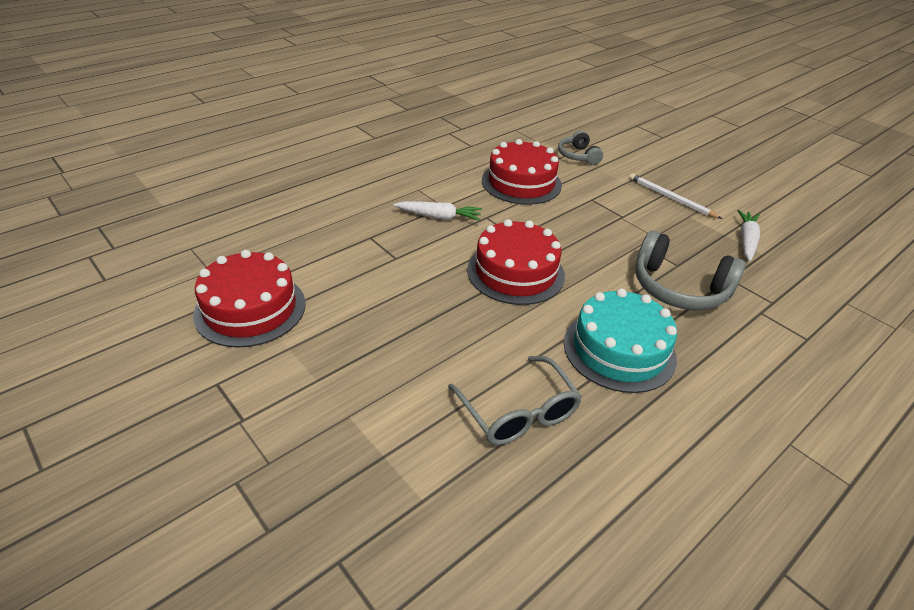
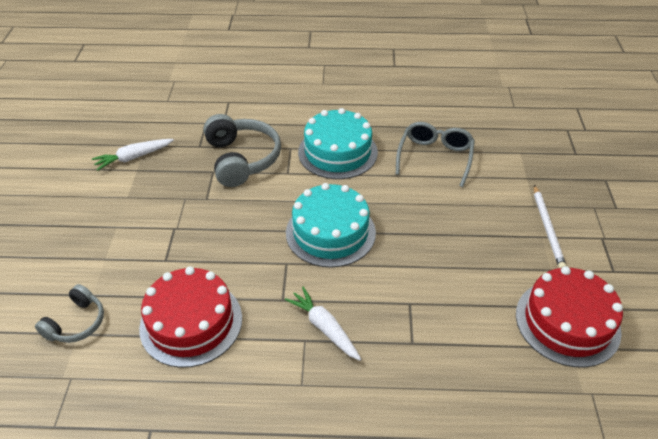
camera: 135 degrees left, 5 degrees up
red cake [467,219,565,305] -> turquoise cake [286,183,376,267]
white pencil [629,174,722,219] -> white pencil moved to [534,185,566,268]

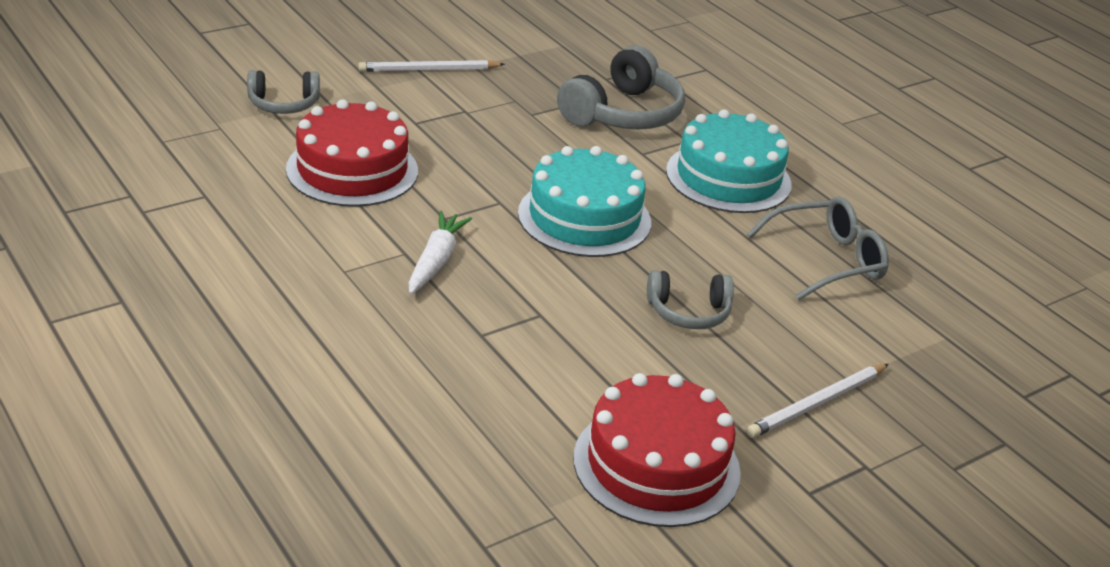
camera: 50 degrees right, 10 degrees down
white carrot [92,139,174,171] -> none
none -> white pencil [358,60,505,72]
none -> grey headphones [647,270,734,329]

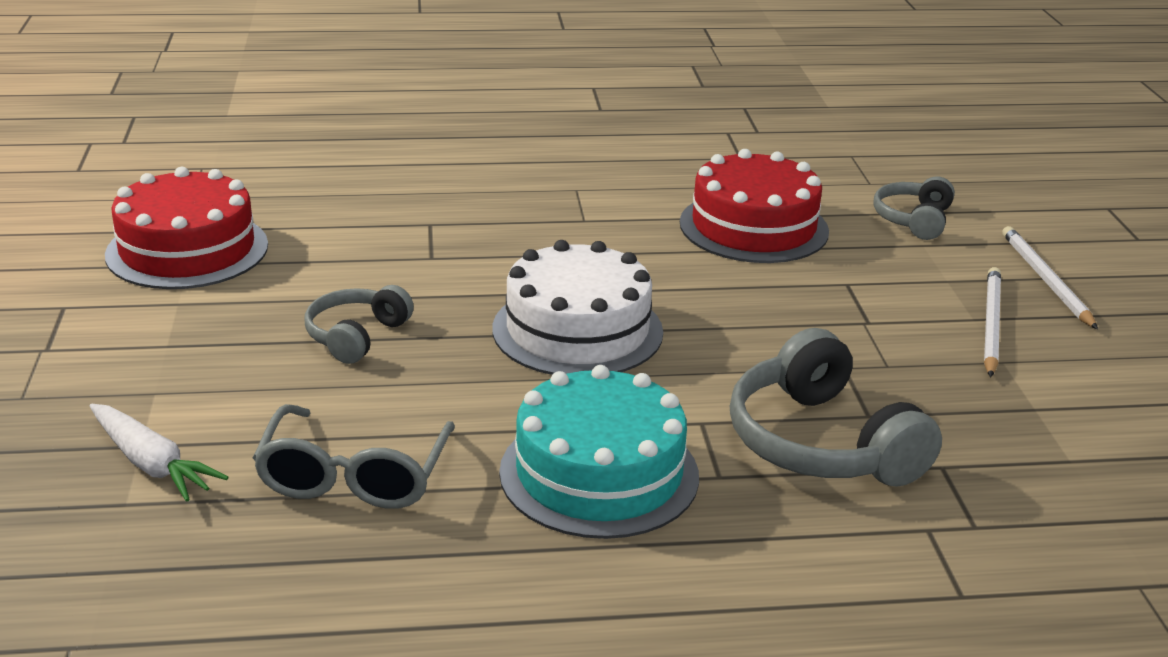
camera: 120 degrees right, 5 degrees down
white carrot [409,211,472,295] -> white carrot moved to [89,404,228,502]
turquoise cake [518,146,651,257] -> white cake [492,240,663,375]
white pencil [747,364,889,438] -> white pencil moved to [1002,226,1098,330]

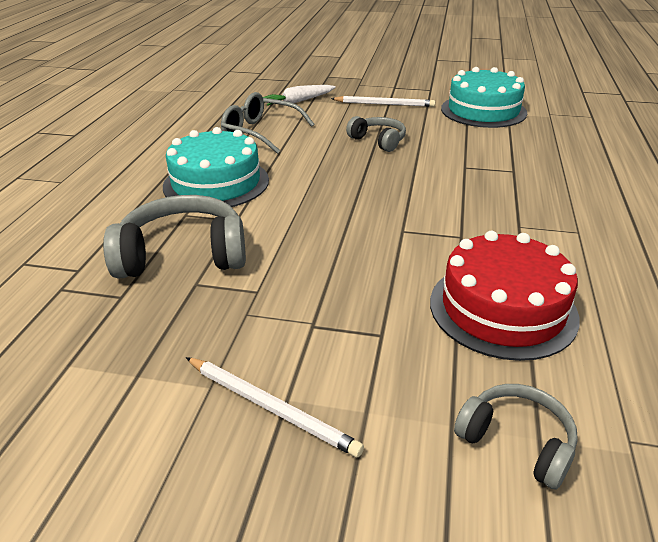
camera: 110 degrees right, 5 degrees up
red cake [105,167,268,289] -> turquoise cake [441,67,527,128]
white cake [492,240,663,375] -> none
white pencil [1002,226,1098,330] -> white pencil moved to [331,96,435,107]

